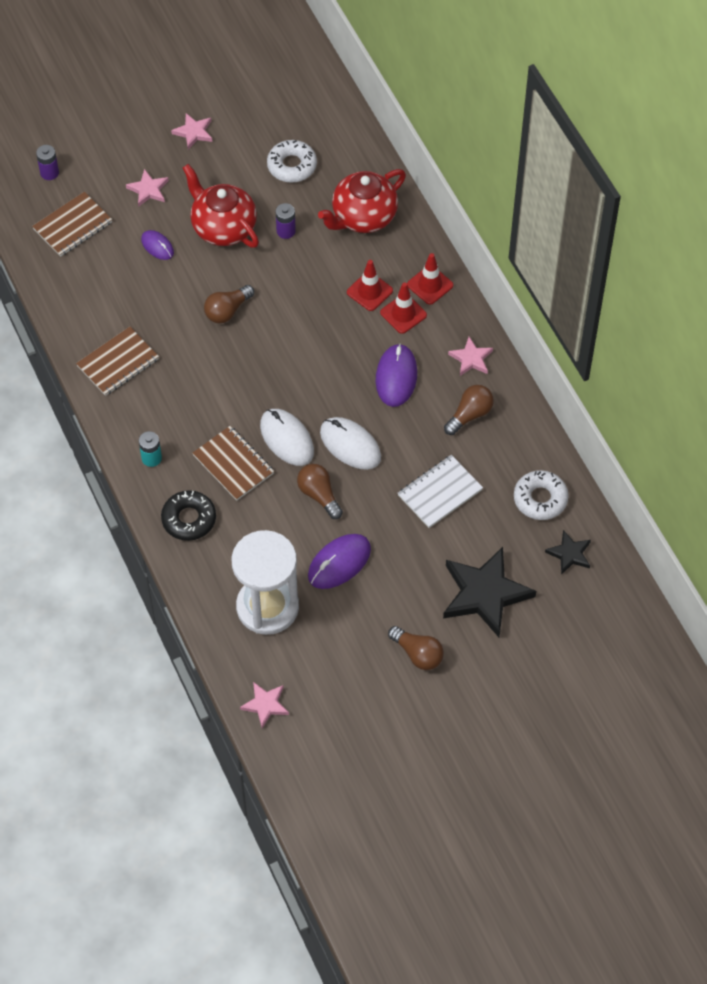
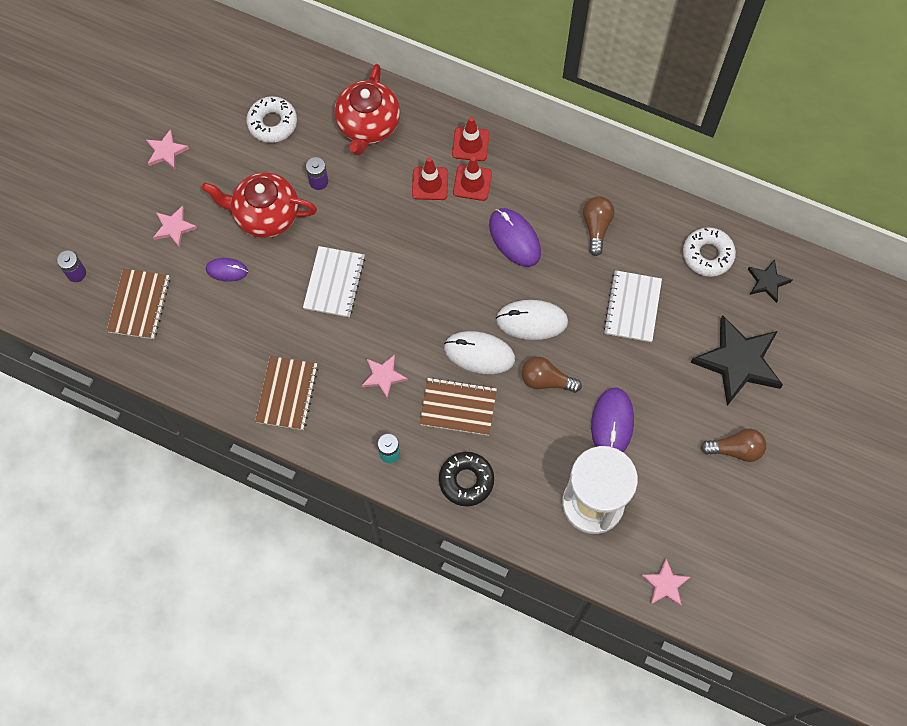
camera: 40 degrees left, 10 degrees up
brown light bulb [204,285,254,323] -> white notebook [303,246,365,317]
pink star [448,337,493,376] -> pink star moved to [362,354,408,399]

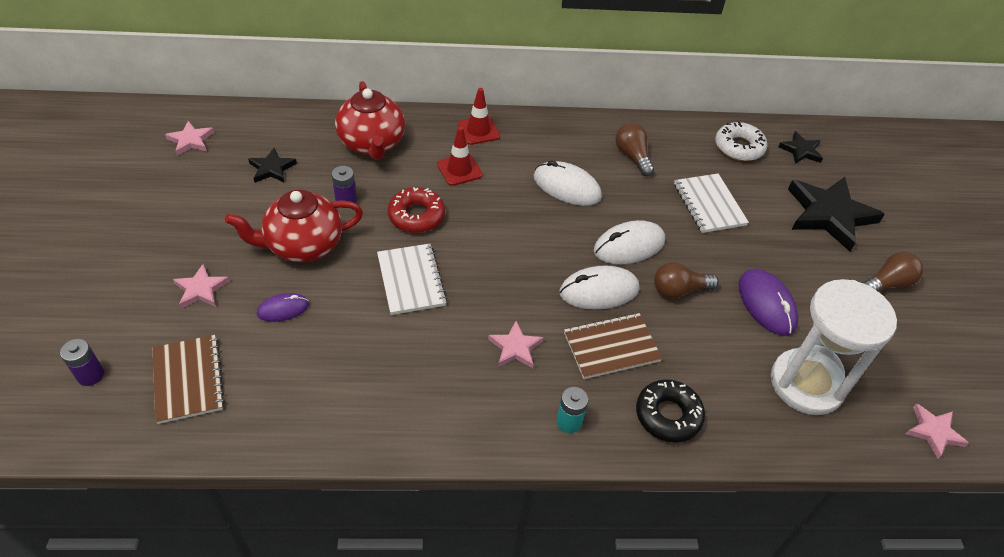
camera: 30 degrees left, 20 degrees down
pink star [146,129,189,170] -> pink star moved to [165,121,214,156]
white donut [246,96,297,143] -> black star [248,148,297,183]
brown notebook [255,356,319,430] -> none
red traffic cone [453,156,492,201] -> none
purple mouse [489,208,541,267] -> white mouse [534,160,602,206]
none -> red donut [388,187,445,233]

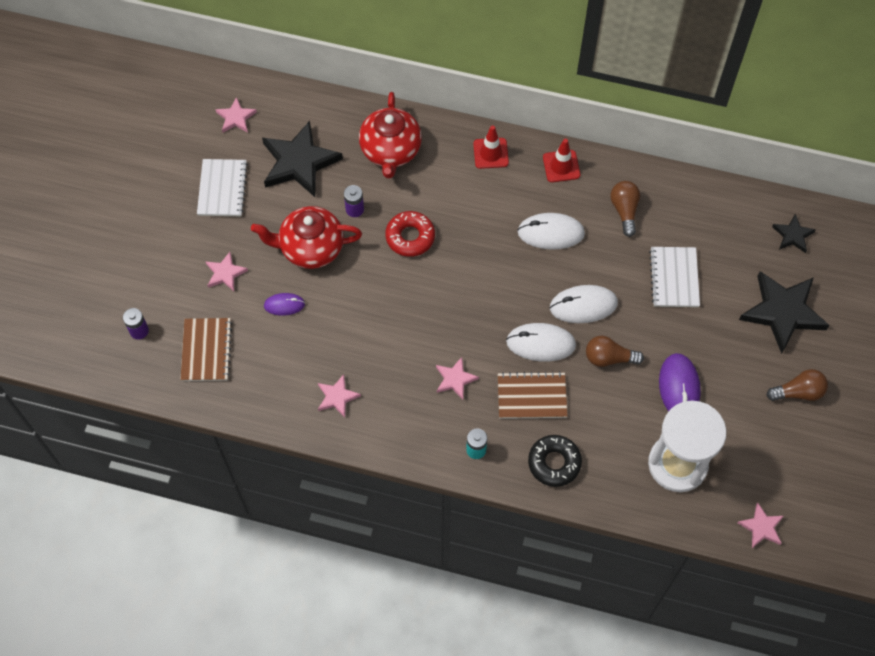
camera: 20 degrees right, 15 degrees up
black star [248,148,297,183] -> black star [262,121,343,197], size x2.00
white notebook [377,244,447,315] -> white notebook moved to [197,159,248,216]
red traffic cone [437,127,483,186] -> red traffic cone moved to [543,139,580,182]
white mouse [534,160,602,206] -> white mouse turned 45 degrees counterclockwise [517,213,585,250]
white donut [715,122,767,161] -> none
none -> pink star [318,374,361,418]

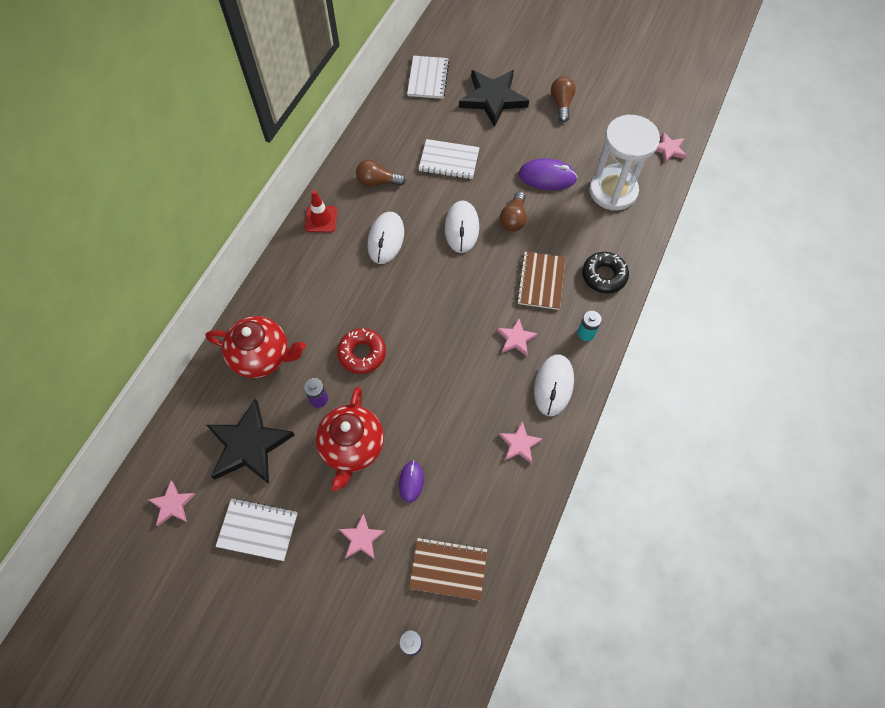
camera: 80 degrees left, 0 degrees up
red traffic cone [473,125,509,169] -> none
white mouse [506,323,576,362] -> white mouse moved to [534,354,574,416]
black star [772,214,816,253] -> white notebook [407,56,449,99]

